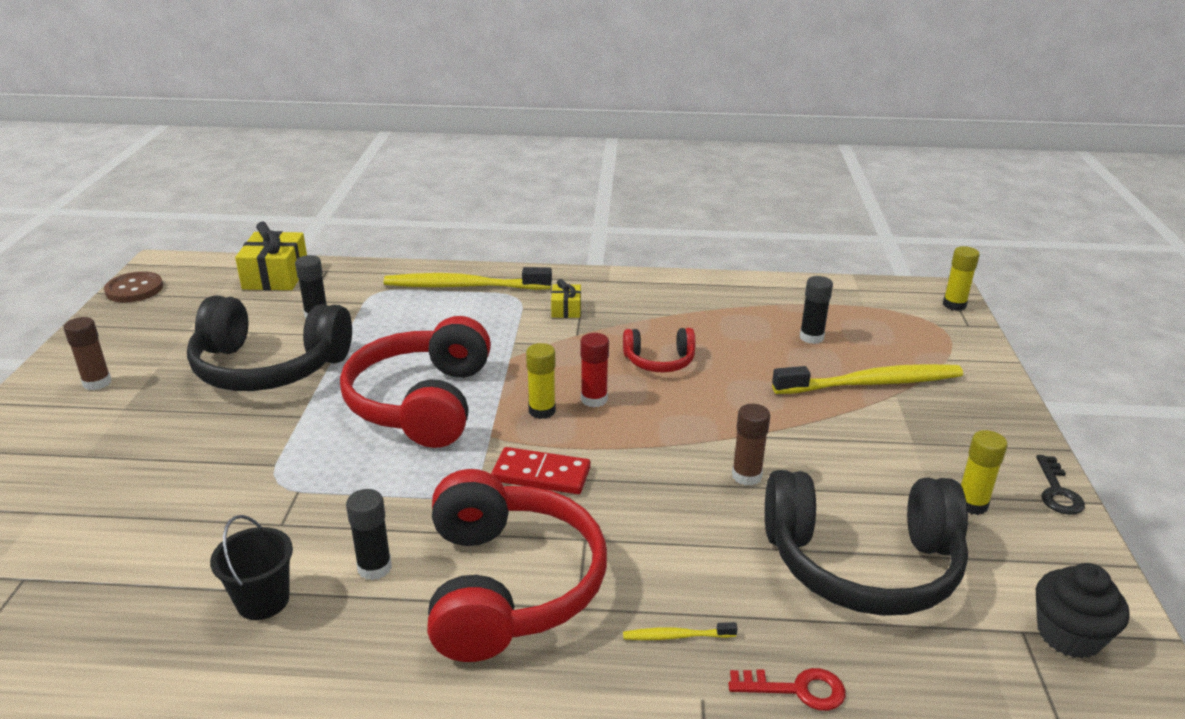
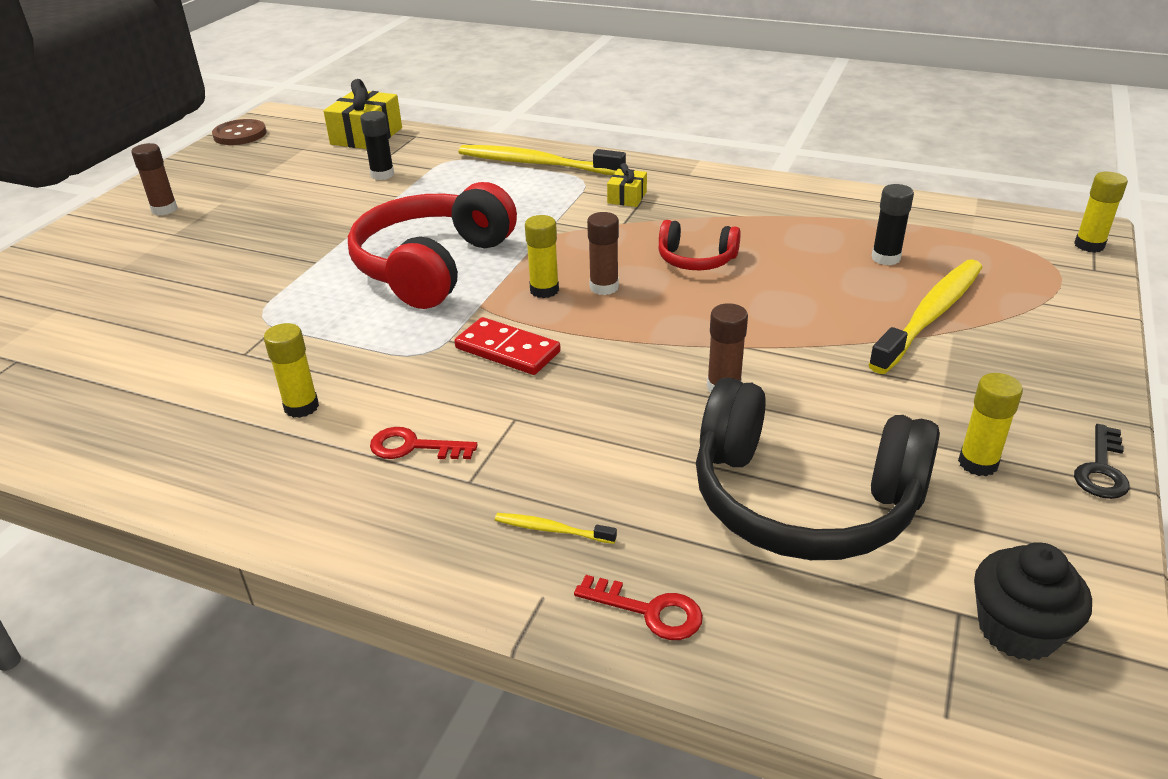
camera: 20 degrees right, 5 degrees up
black headphones [187,295,352,391] -> none
black bucket [210,515,293,620] -> none
black glue stick [346,489,392,580] -> yellow glue stick [264,323,319,418]
red headphones [427,469,607,662] -> red key [370,427,478,459]
red glue stick [580,333,609,407] -> brown glue stick [587,212,619,295]
yellow toothbrush [772,364,963,394] -> yellow toothbrush turned 60 degrees counterclockwise [868,259,982,374]

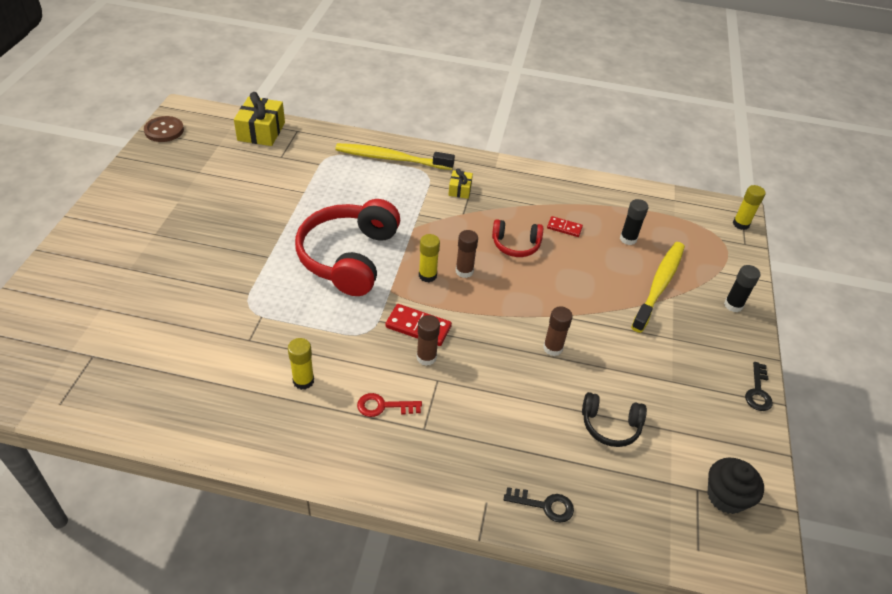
camera: 15 degrees left, 10 degrees up
brown glue stick [131,143,178,216] -> brown glue stick moved to [416,315,440,366]
black glue stick [360,111,394,180] -> black glue stick moved to [724,265,761,312]
yellow toothbrush [495,513,617,544] -> none
red key [574,575,703,640] -> black key [504,487,574,522]
black headphones [696,377,940,560] -> black headphones [582,392,647,447], size x0.50
yellow glue stick [958,373,1023,476] -> none
none -> red domino [547,216,583,237]

